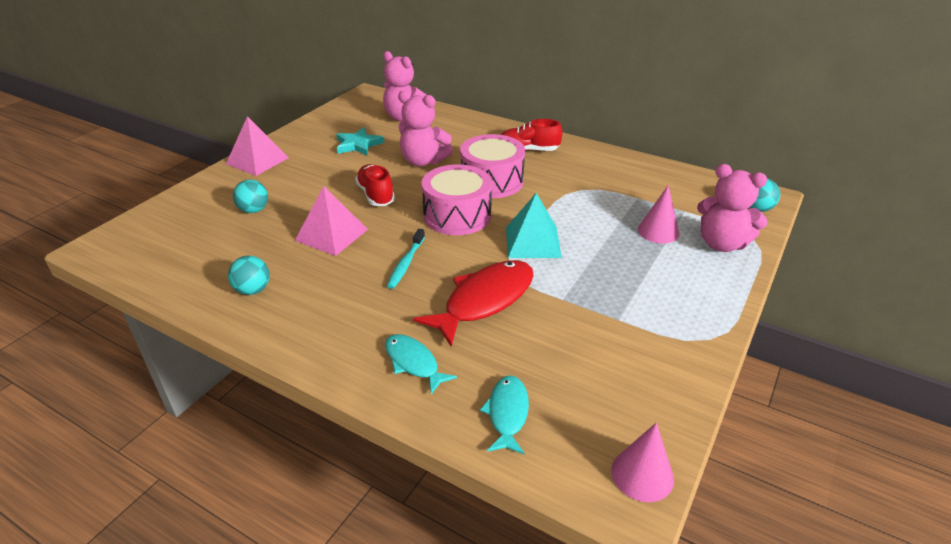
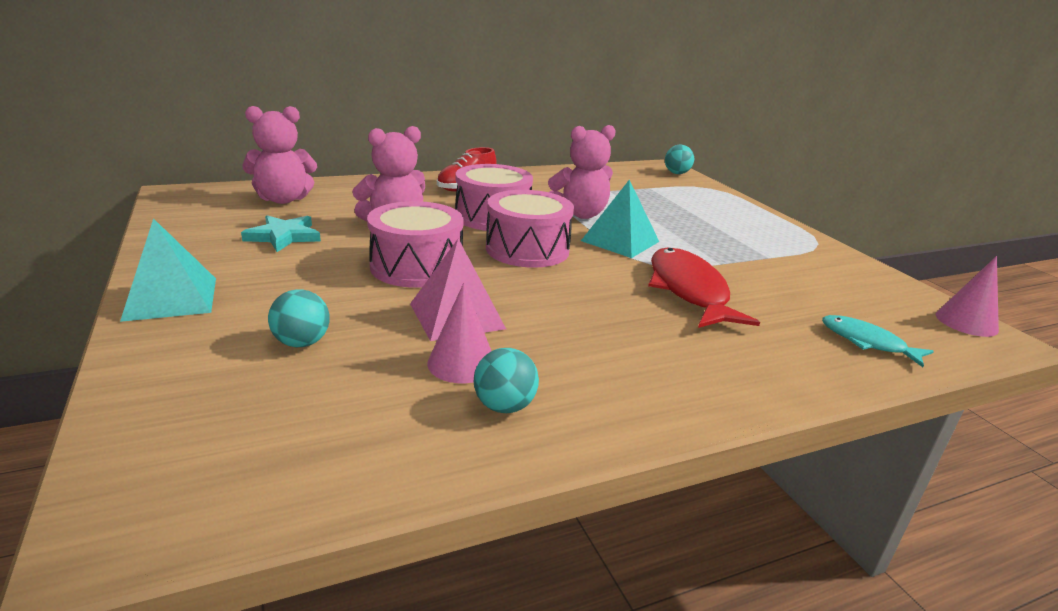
camera: 55 degrees left, 10 degrees down
pink pyramid [226,116,289,176] -> turquoise pyramid [120,218,216,322]
red shoe [355,164,395,206] -> pink drum [367,201,463,288]
turquoise fish [385,334,457,394] -> none
turquoise toothbrush [387,229,425,289] -> none
pink cone [638,185,679,243] -> pink cone moved to [427,283,491,383]
pink teddy bear [697,164,768,252] -> pink teddy bear moved to [548,125,616,219]

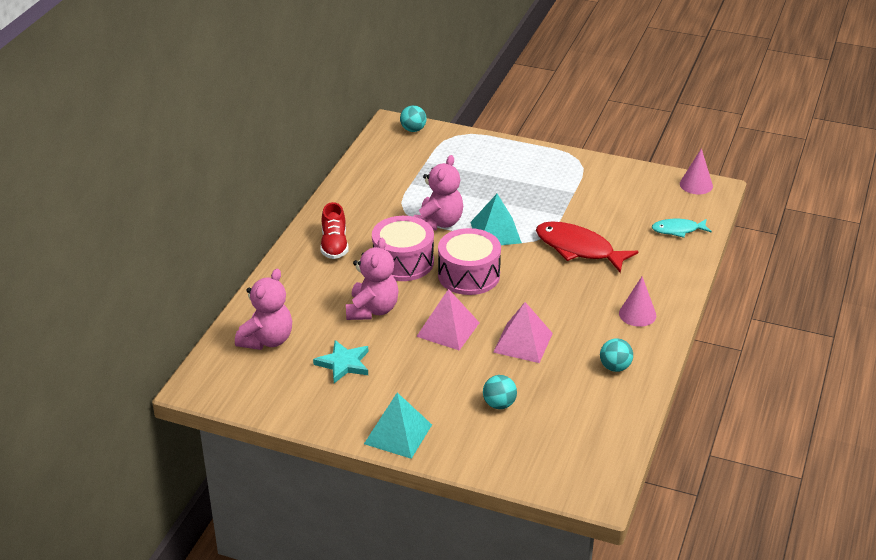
camera: 45 degrees left, 10 degrees up
pink drum [367,201,463,288] -> pink pyramid [416,289,480,350]
pink cone [427,283,491,383] -> pink cone moved to [619,276,656,327]

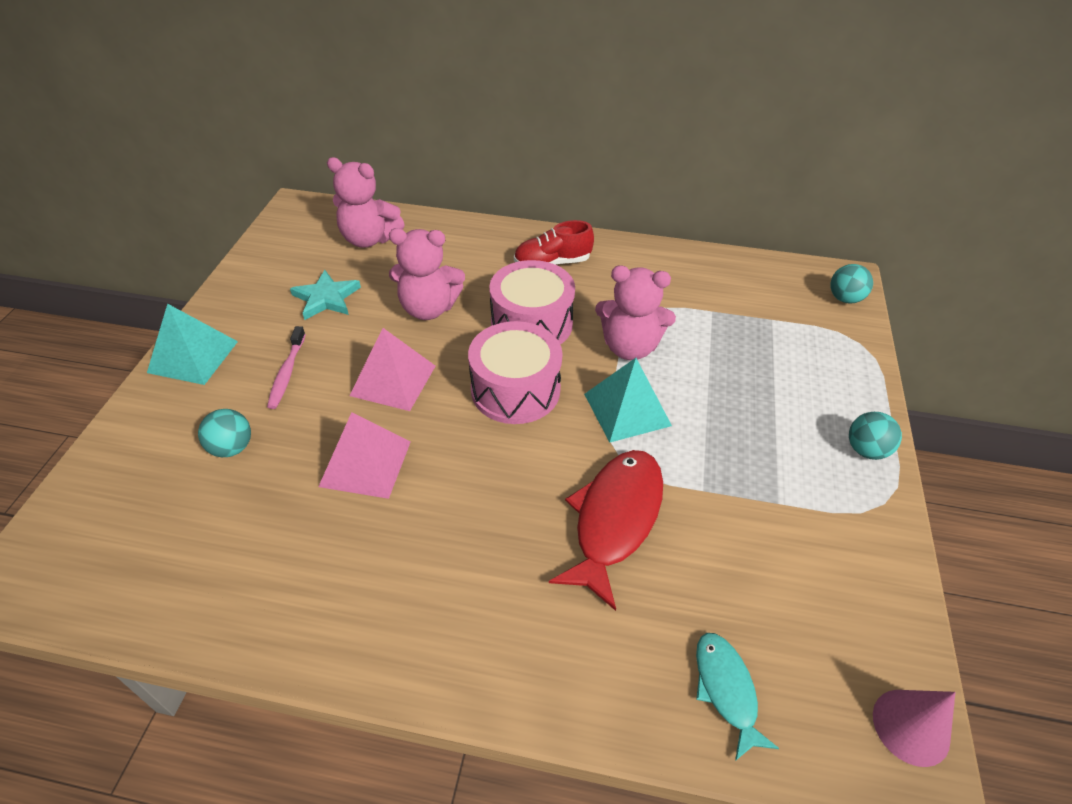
camera: 80 degrees right, 10 degrees up
turquoise ball [600,338,633,372] -> turquoise ball moved to [849,412,902,460]
pink cone [619,276,656,327] -> none
none -> pink toothbrush [267,326,306,409]

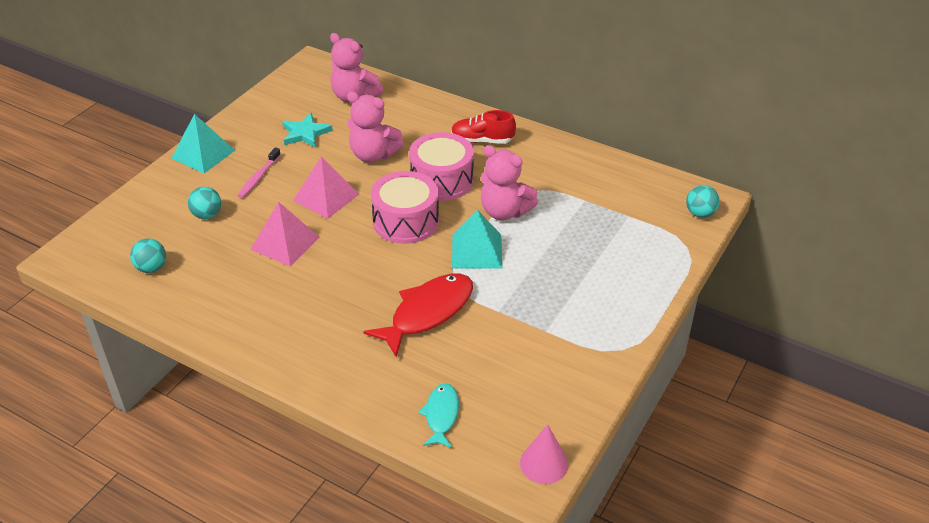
camera: 20 degrees right, 5 degrees down
turquoise ball [849,412,902,460] -> turquoise ball moved to [130,239,166,273]

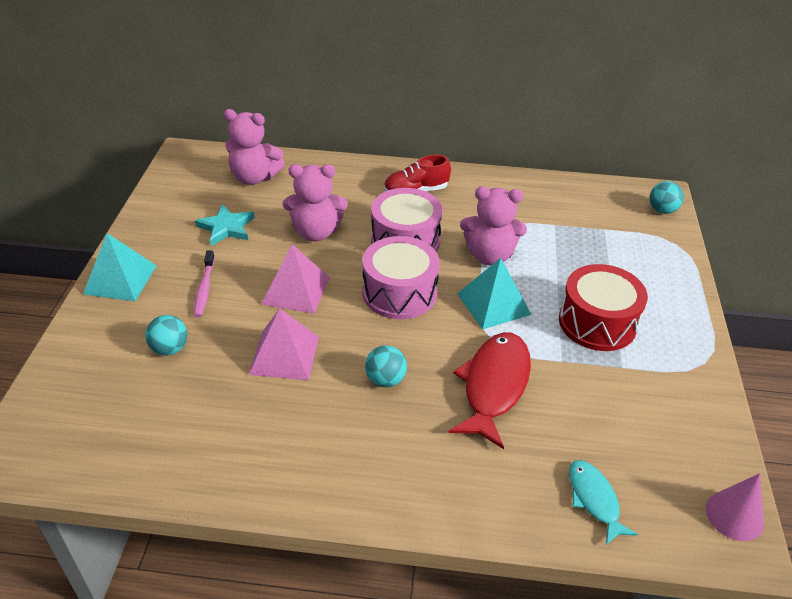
camera: 25 degrees left, 0 degrees up
turquoise ball [130,239,166,273] -> turquoise ball moved to [365,345,407,387]
none -> red drum [559,264,648,351]

